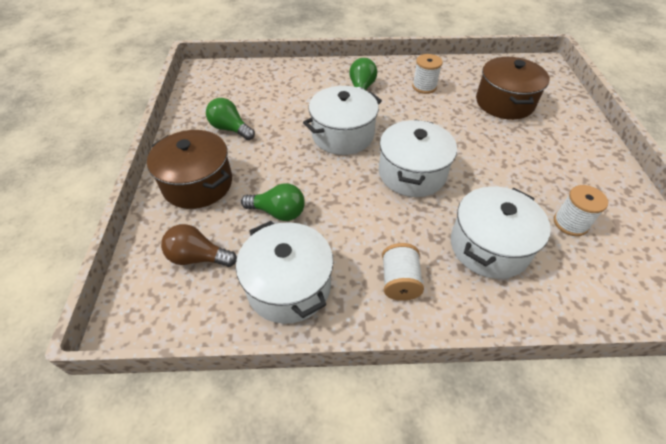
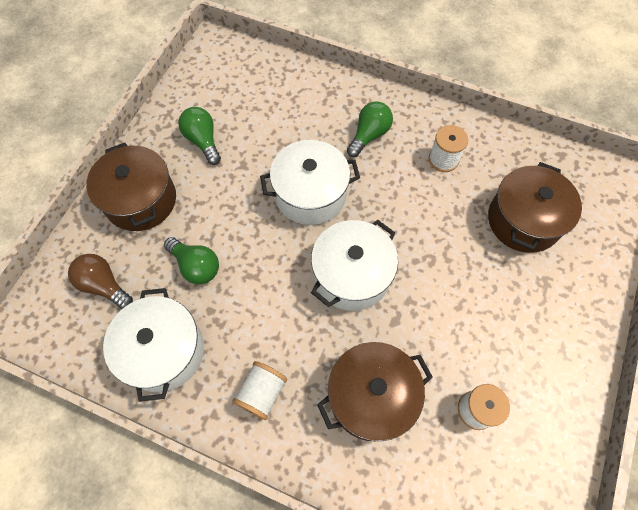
camera: 25 degrees right, 15 degrees up
white pot [451,186,551,279] -> brown pot [317,342,433,441]

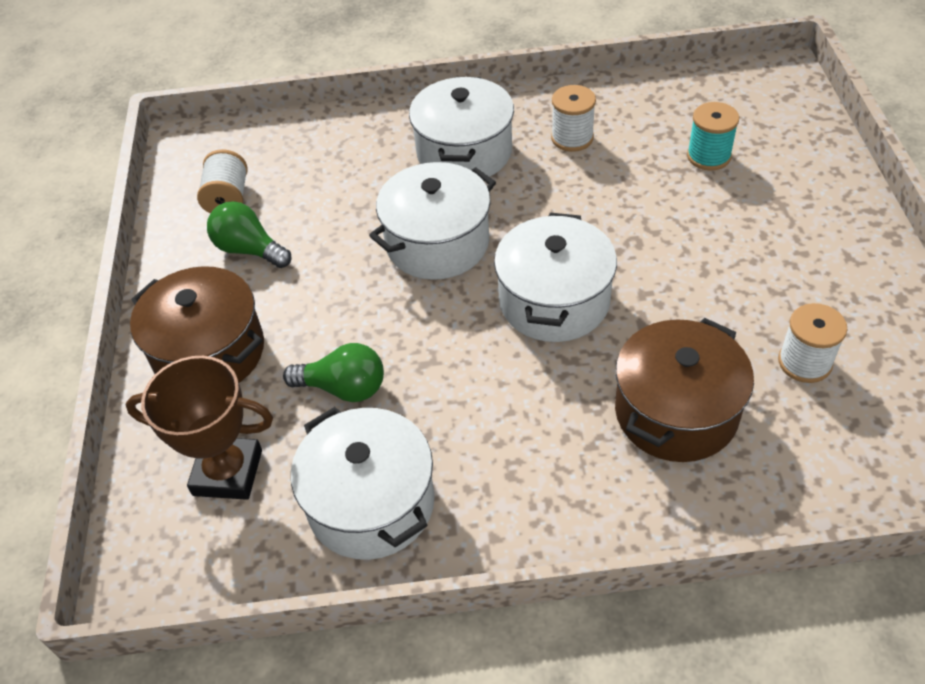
camera: 25 degrees left, 15 degrees down
brown light bulb [68,254,133,309] -> brown trophy [125,356,273,500]
white spool [232,361,287,420] -> white spool moved to [197,149,248,214]
green light bulb [347,102,393,157] -> white pot [409,77,514,177]
brown pot [488,162,582,253] -> turquoise spool [687,102,739,171]

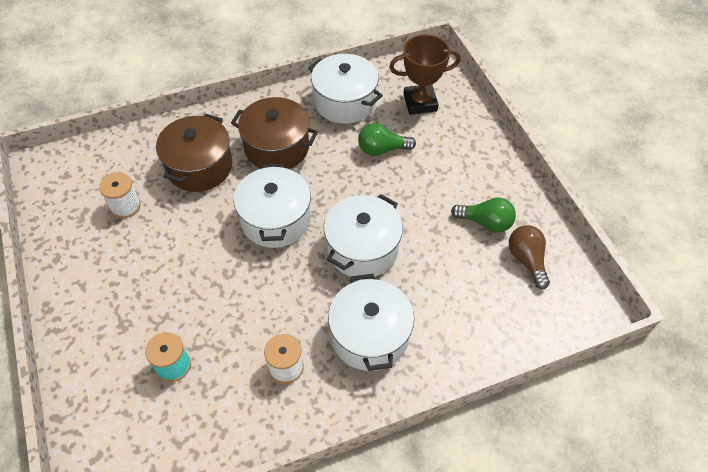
camera: 160 degrees right, 5 degrees up
brown pot [130,266,264,383] -> brown pot moved to [231,97,318,169]
white spool [197,149,248,214] -> brown light bulb [509,225,550,289]

